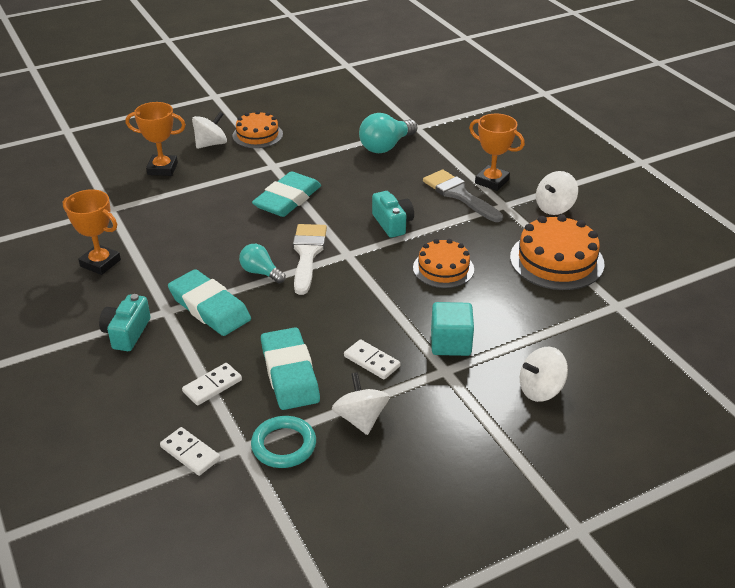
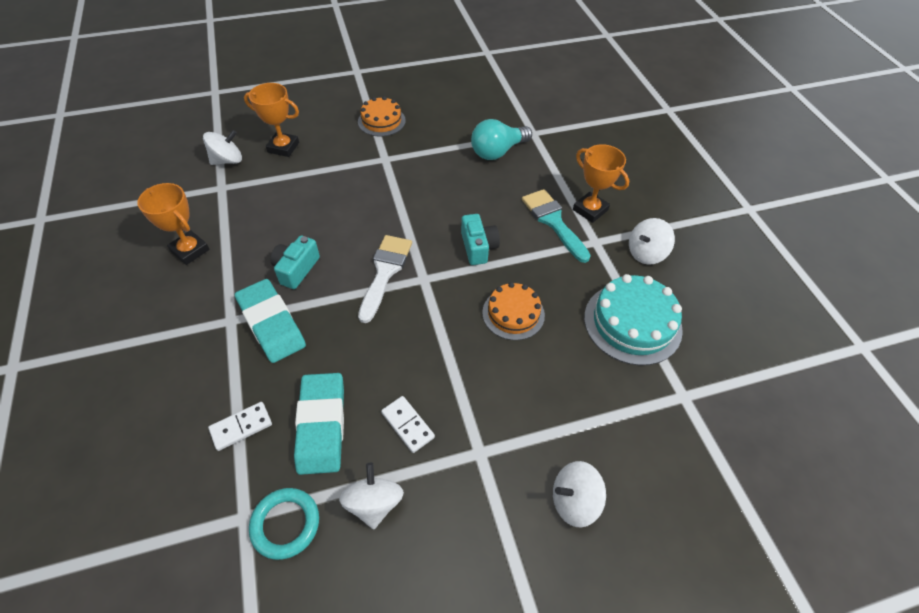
camera: 10 degrees right, 15 degrees up
turquoise camera [99,294,151,351] -> turquoise camera moved to [270,235,320,289]
white domino [160,427,220,476] -> none
white spinning top [192,112,227,149] -> white spinning top moved to [203,130,242,165]
turquoise light bulb [239,244,286,283] -> none
turquoise eraser [252,171,321,217] -> none
grey brush [423,169,503,222] -> turquoise brush [522,189,591,263]
turquoise cube [431,302,474,356] -> none
orange cake [510,214,605,290] -> turquoise cake [584,274,683,366]

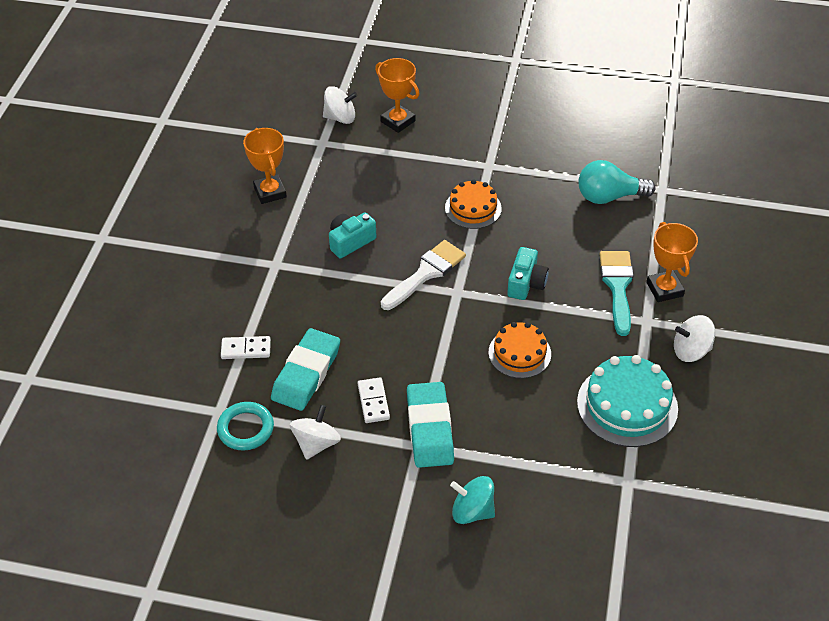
camera: 30 degrees right, 5 degrees down
turquoise eraser [235,279,306,363] -> turquoise eraser moved to [407,382,454,468]
orange cake [358,96,406,136] -> orange cake moved to [445,179,502,229]
white spinning top [553,461,606,528] -> turquoise spinning top [450,476,495,524]

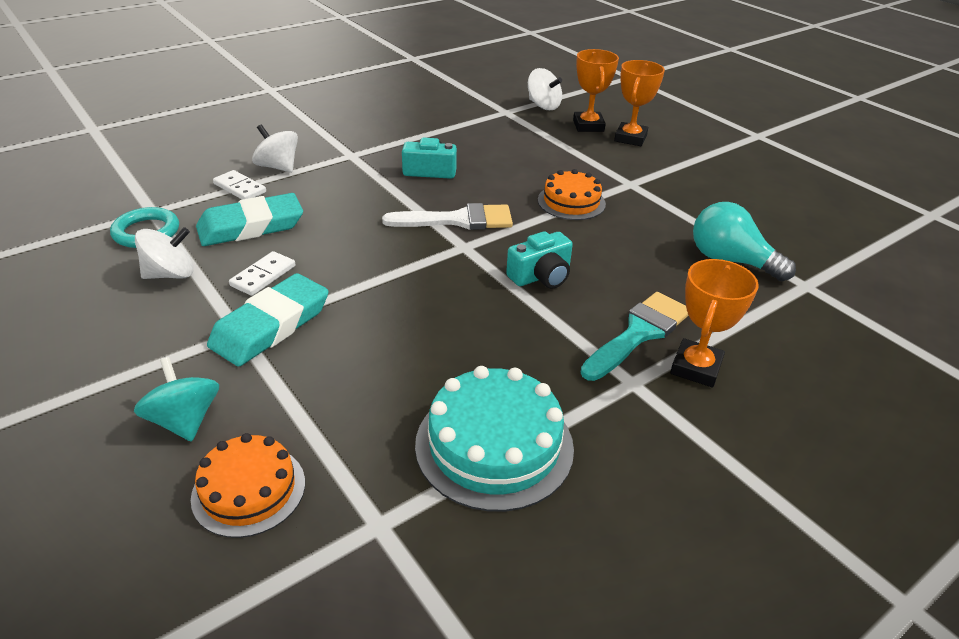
camera: 40 degrees right, 10 degrees down
orange trophy [243,128,287,204] -> orange trophy moved to [614,60,665,146]
orange cake [489,322,551,378] -> orange cake moved to [191,433,305,538]
white spinning top [674,315,715,362] -> white spinning top moved to [252,124,298,173]

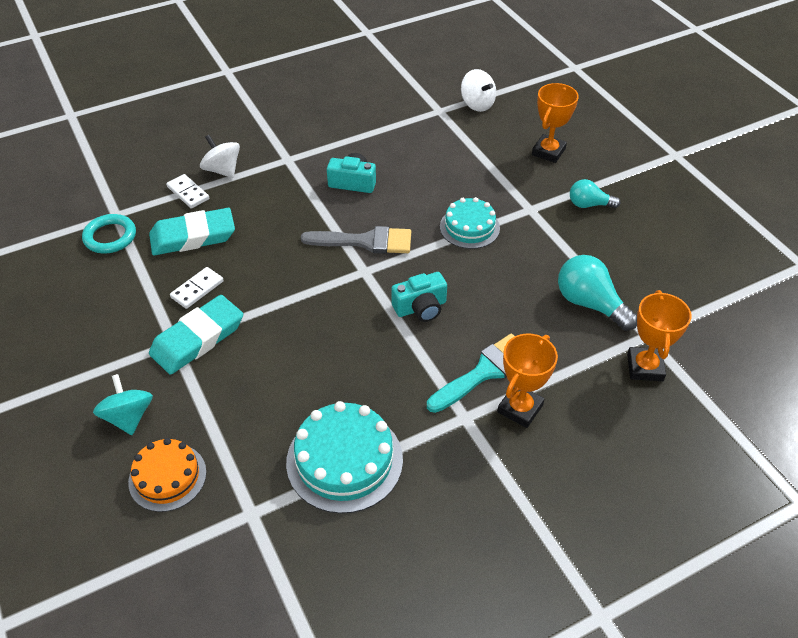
camera: 10 degrees right, 10 degrees up
white spinning top [135,227,194,279] -> none
white brush [382,203,513,230] -> grey brush [301,226,411,254]
orange cake [538,169,606,220] -> turquoise cake [440,197,500,249]
orange trophy [573,49,619,132] -> orange trophy moved to [627,290,692,381]
none -> turquoise light bulb [570,179,620,208]

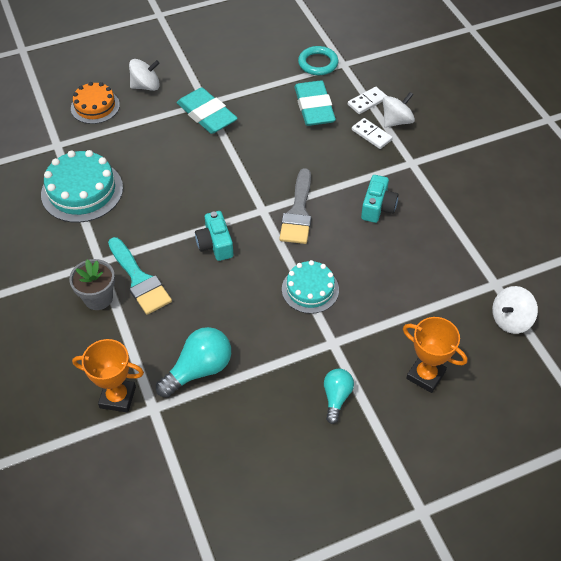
camera: 95 degrees right, 5 degrees up
turquoise spinning top [93,374,153,435] -> white spinning top [129,59,160,91]
white domino [170,267,224,309] -> white domino moved to [352,118,393,149]
orange trophy [497,334,558,428] -> grey flower pot [69,259,115,310]

